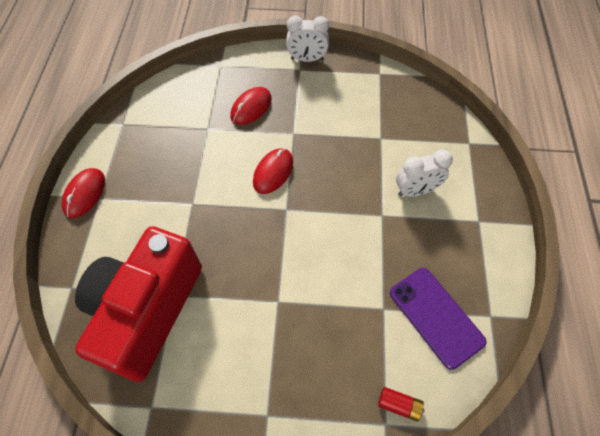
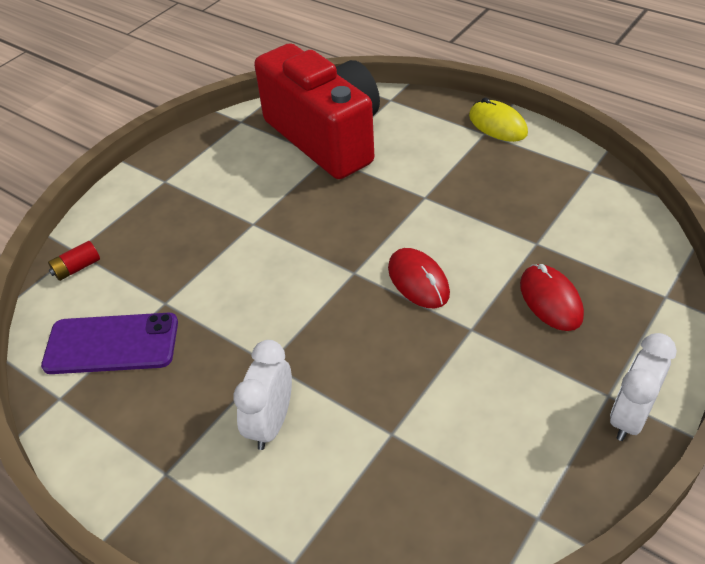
camera: 125 degrees right, 15 degrees down
red mouse [62,168,105,218] -> yellow mouse [469,98,528,142]

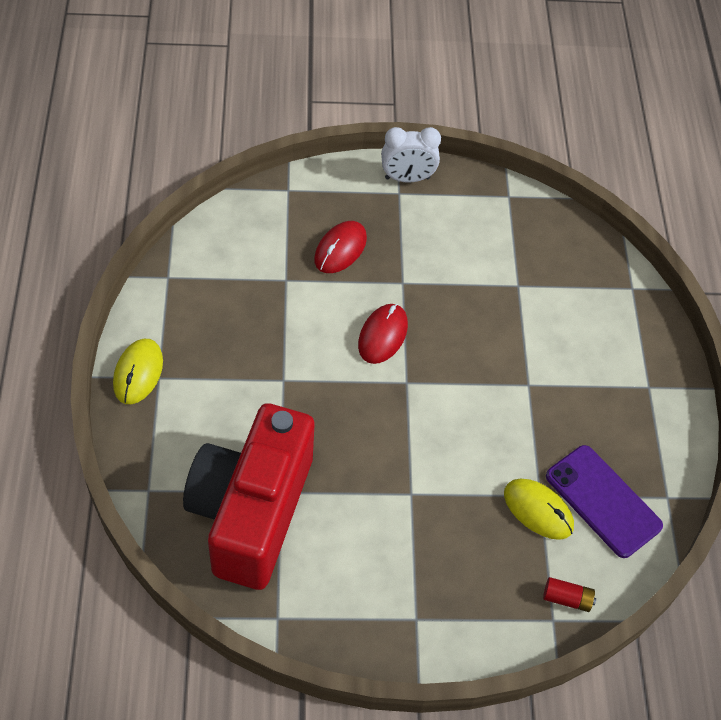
camera: 135 degrees left, 10 degrees up
white clock [233,340,292,450] -> none
none -> yellow mouse [504,479,574,540]

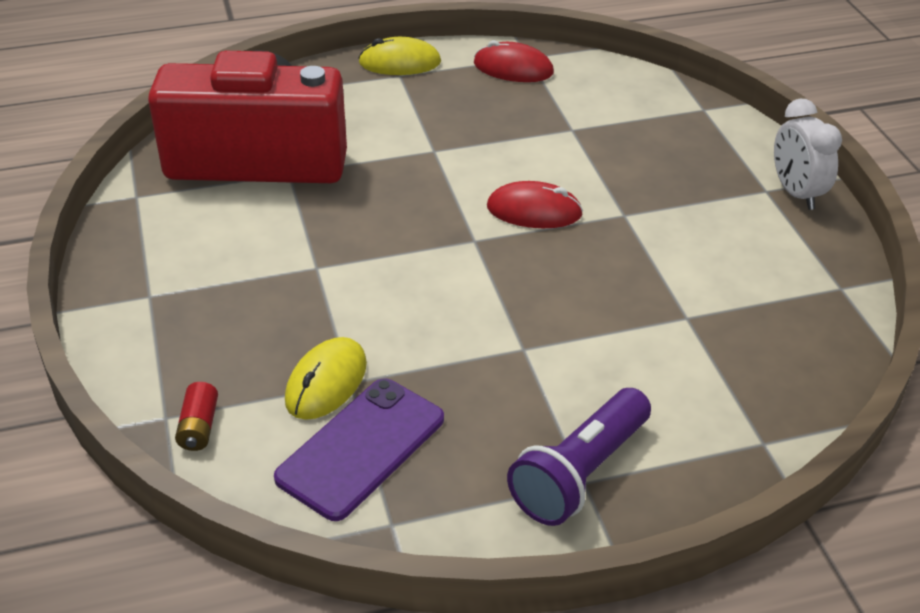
camera: 80 degrees right, 15 degrees down
red mouse [314,221,367,273] -> red mouse moved to [474,40,554,82]
none -> purple flashlight [507,388,651,526]

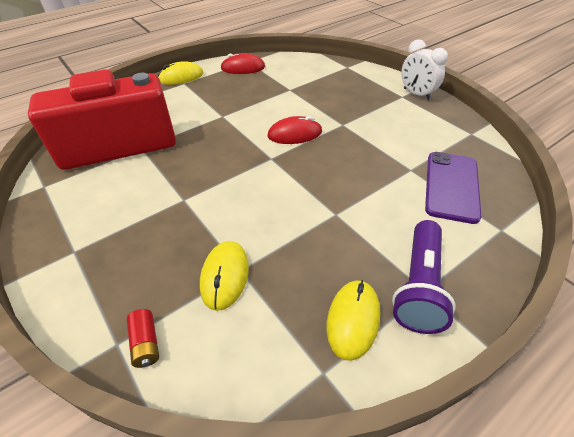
camera: 20 degrees left, 5 degrees up
purple phone [274,378,444,521] -> purple phone moved to [425,152,481,224]
none -> yellow mouse [327,280,380,361]

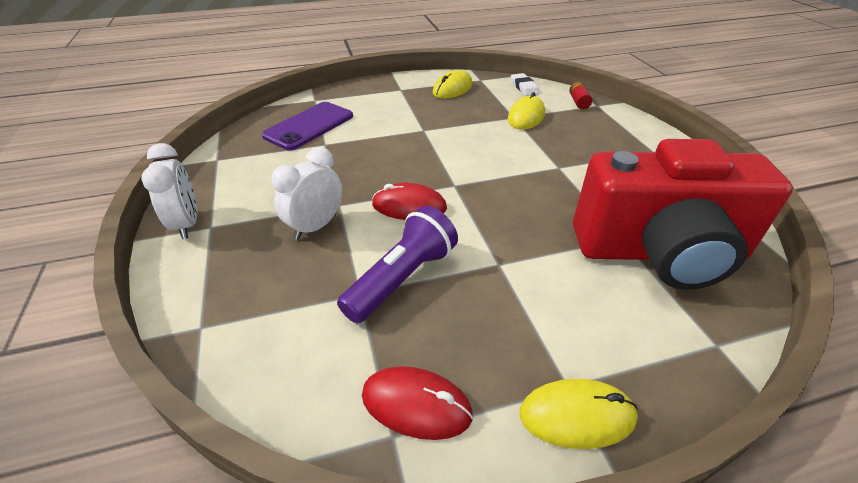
camera: 160 degrees left, 5 degrees down
purple flashlight [392,220,456,334] -> purple flashlight moved to [337,206,458,323]
none -> white clock [271,147,342,240]
none -> white eraser [511,73,539,96]

